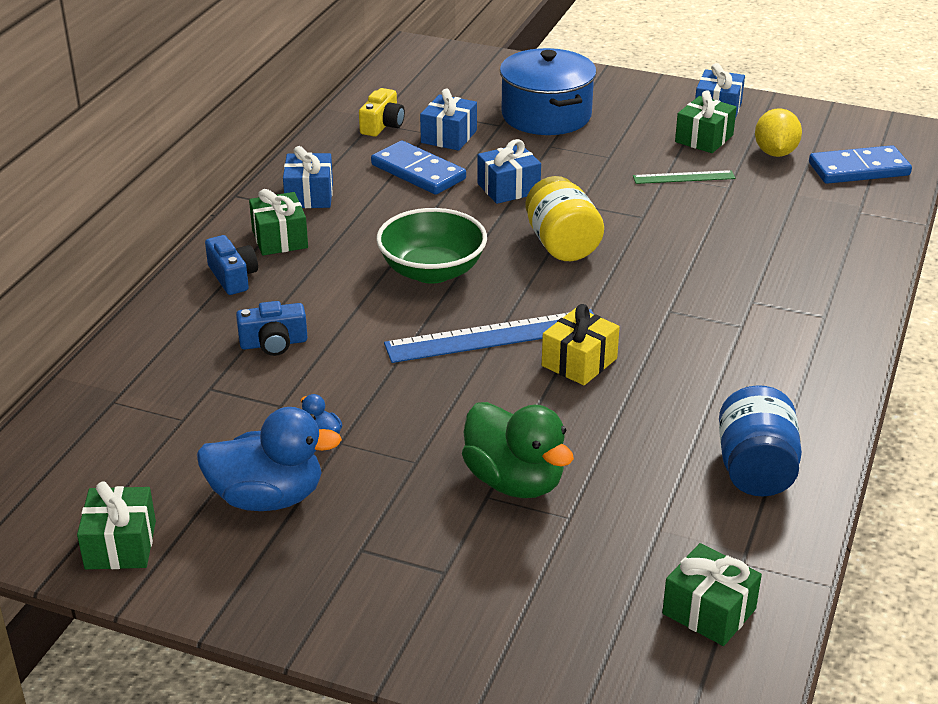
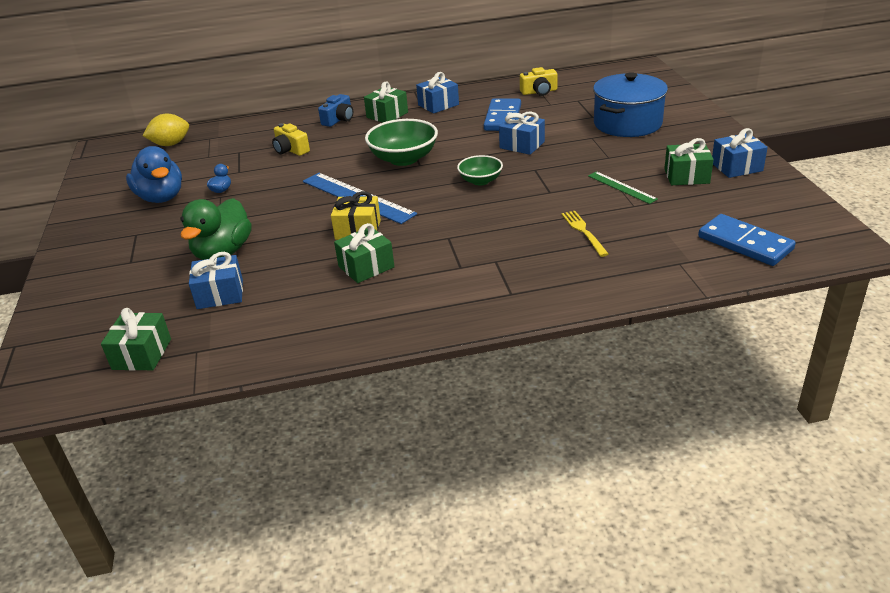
camera: 60 degrees right, 0 degrees up
green gift [77,481,156,569] -> green gift moved to [334,223,394,283]
blue camera [236,301,308,356] -> yellow camera [272,123,310,156]
blue gift [420,88,477,151] -> blue gift moved to [189,252,243,309]
yellow jar [526,176,604,261] -> green bowl [457,155,503,185]
blue jar [719,385,802,496] -> none
yellow lemon [755,108,802,157] -> yellow lemon moved to [143,114,189,146]
none -> yellow fork [561,211,609,257]

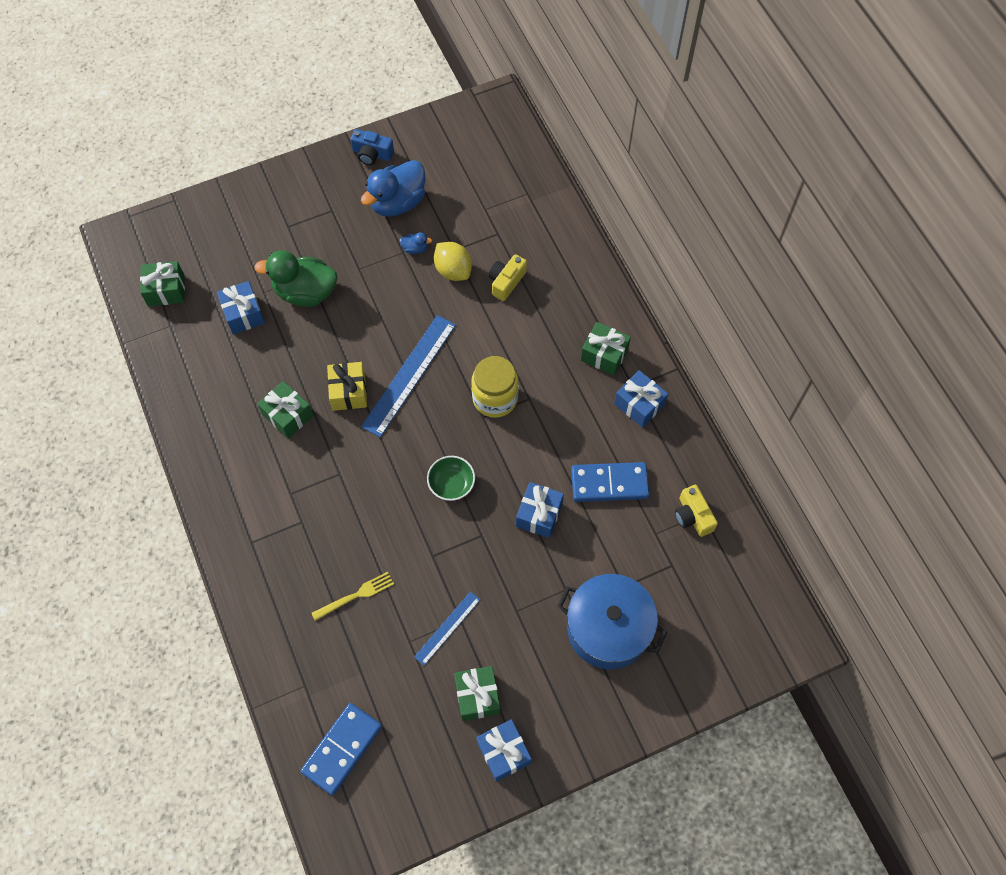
camera: 75 degrees right, 30 degrees up
yellow lemon [143,114,189,146] -> yellow lemon moved to [434,242,472,281]
blue camera [318,94,353,127] -> blue camera moved to [350,129,394,165]
green bowl [365,119,438,166] -> yellow jar [471,356,519,418]
green ruler [588,171,658,204] -> blue ruler [414,592,480,665]

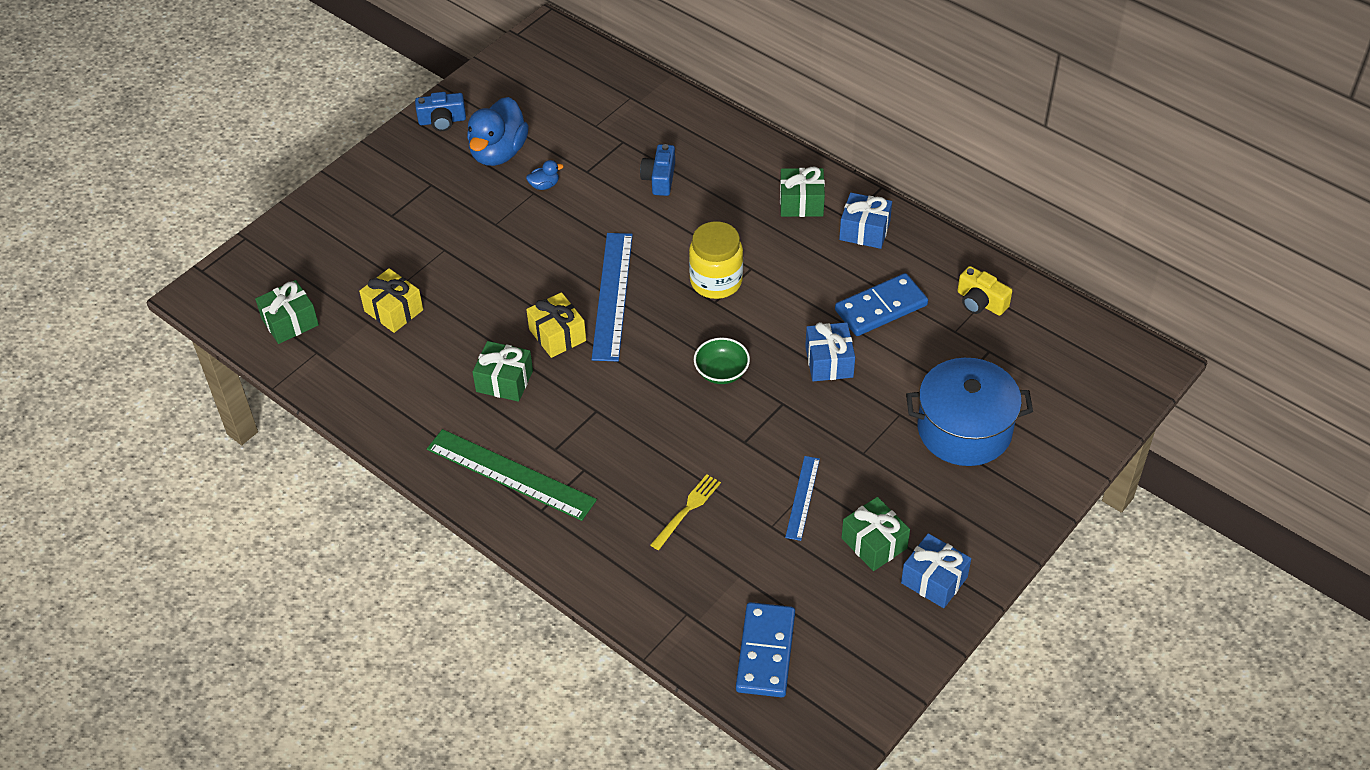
camera: 25 degrees left, 15 degrees down
blue gift [217,281,265,334] -> yellow gift [359,268,423,333]
green duck [254,250,337,307] -> none
yellow lemon [434,242,472,281] -> none
yellow camera [489,254,527,301] -> blue camera [640,144,675,196]
none -> green ruler [427,429,597,521]

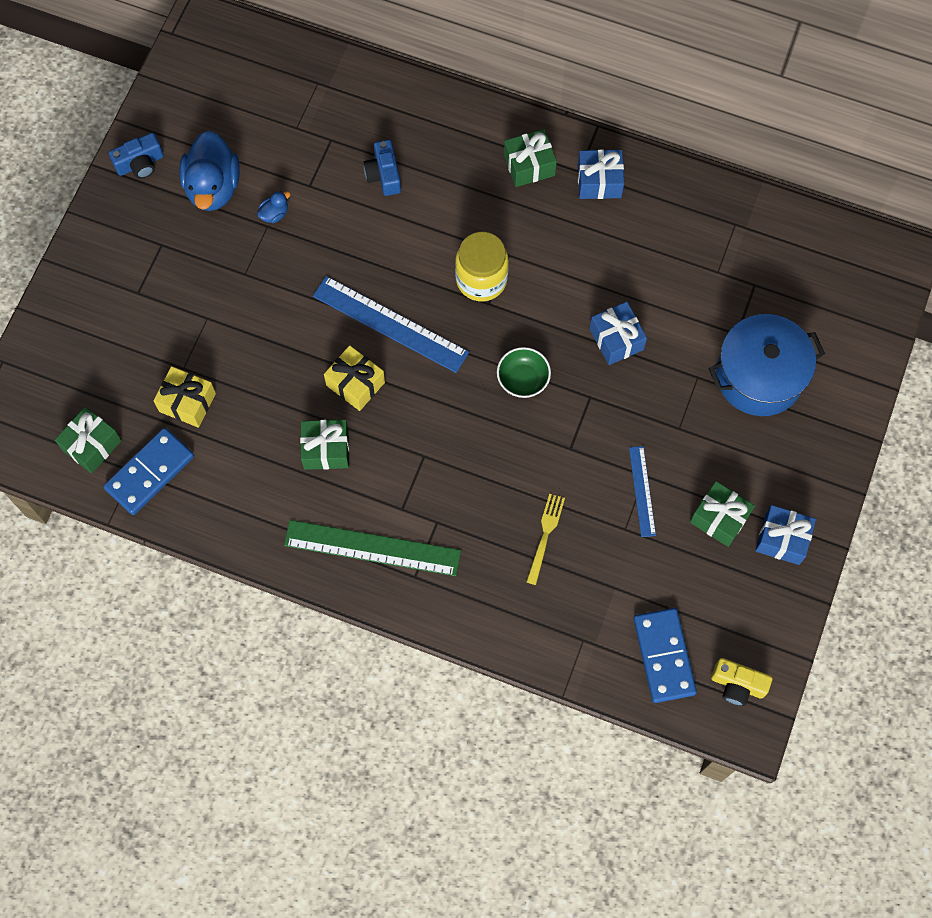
camera: 20 degrees left, 20 degrees up
blue ruler [592,233,633,362] -> blue ruler turned 45 degrees counterclockwise [313,276,469,373]
blue domino [835,273,928,336] -> blue domino moved to [103,428,194,515]
yellow camera [957,266,1012,316] -> yellow camera moved to [711,658,773,706]

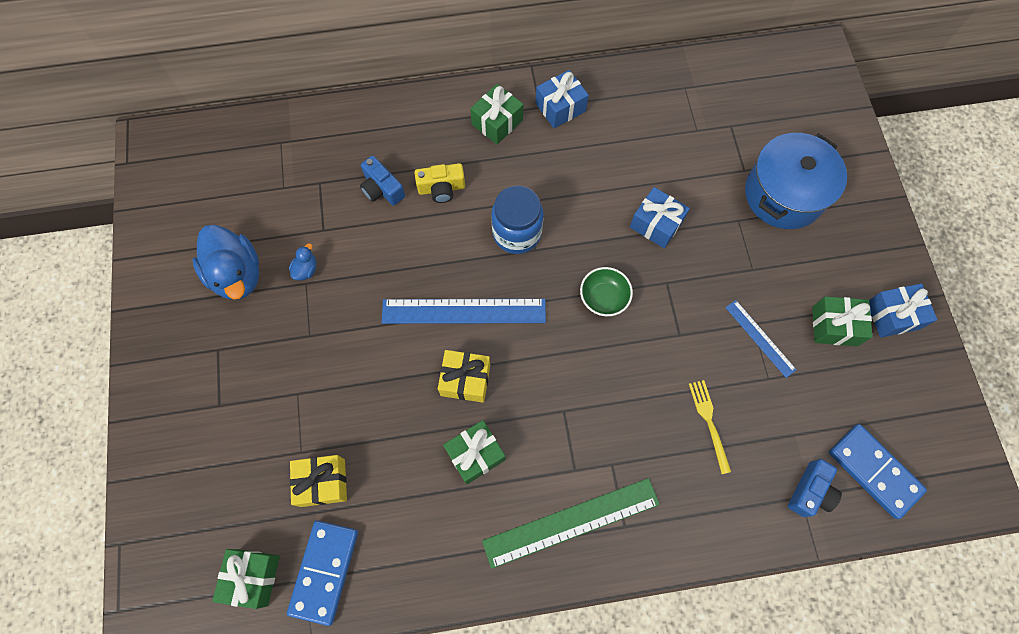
camera: 30 degrees left, 0 degrees up
blue camera [109,133,164,179] -> blue camera moved to [788,459,842,517]
yellow jar [455,232,509,301] -> blue jar [491,186,544,254]
yellow camera [711,658,773,706] -> yellow camera moved to [414,163,465,203]

